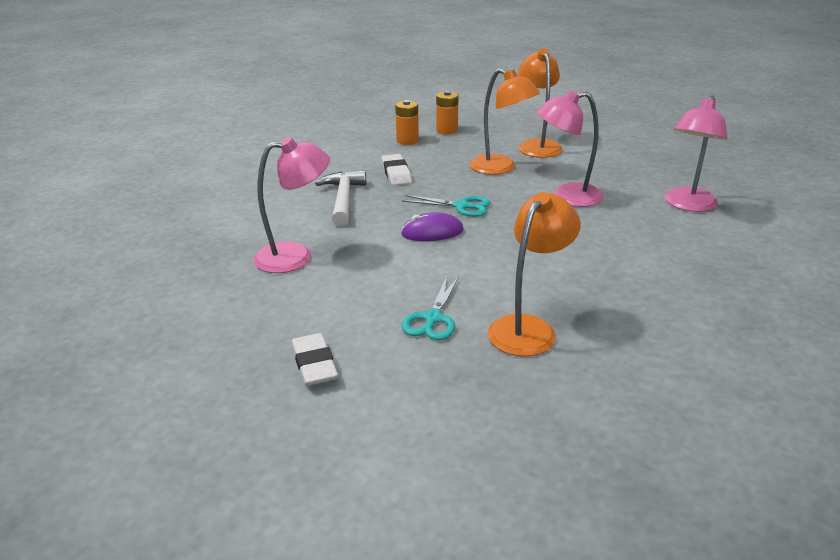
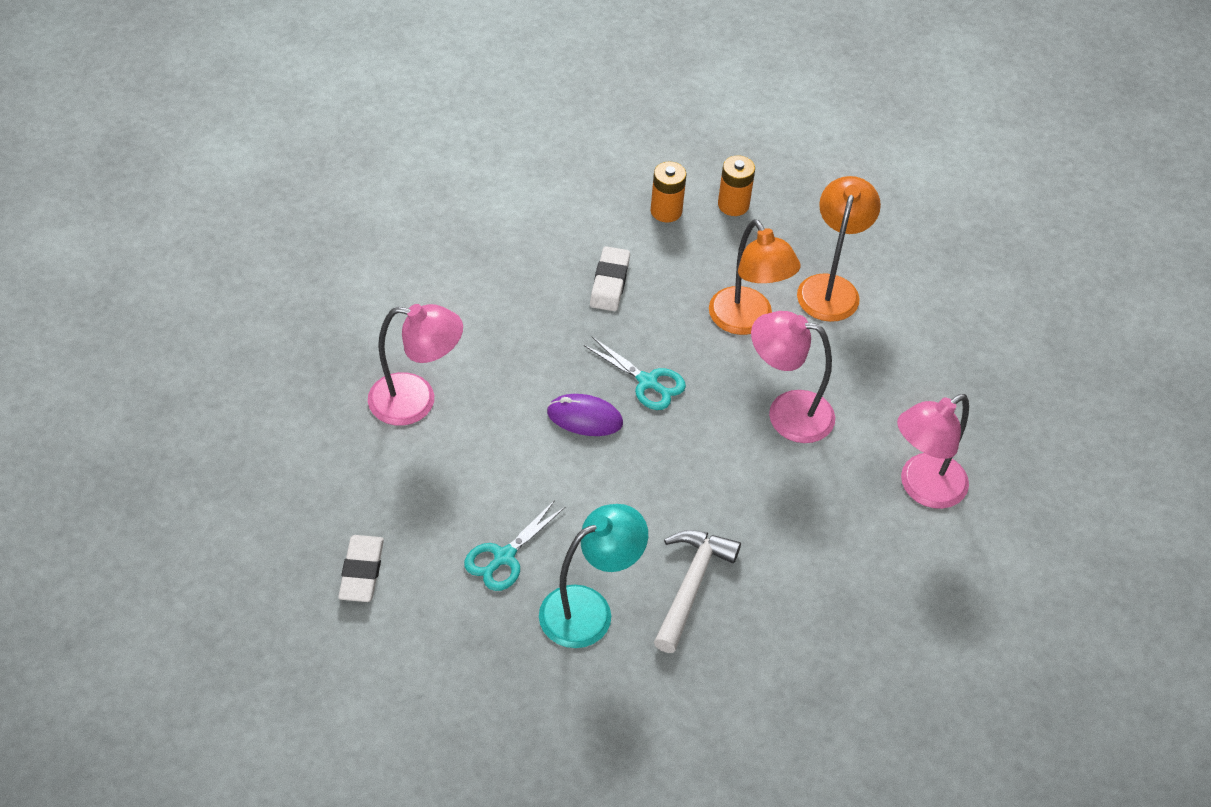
camera: 20 degrees right, 20 degrees up
white hammer [315,170,366,226] -> white hammer moved to [654,530,741,653]
orange lamp [488,192,581,356] -> turquoise lamp [539,504,648,648]

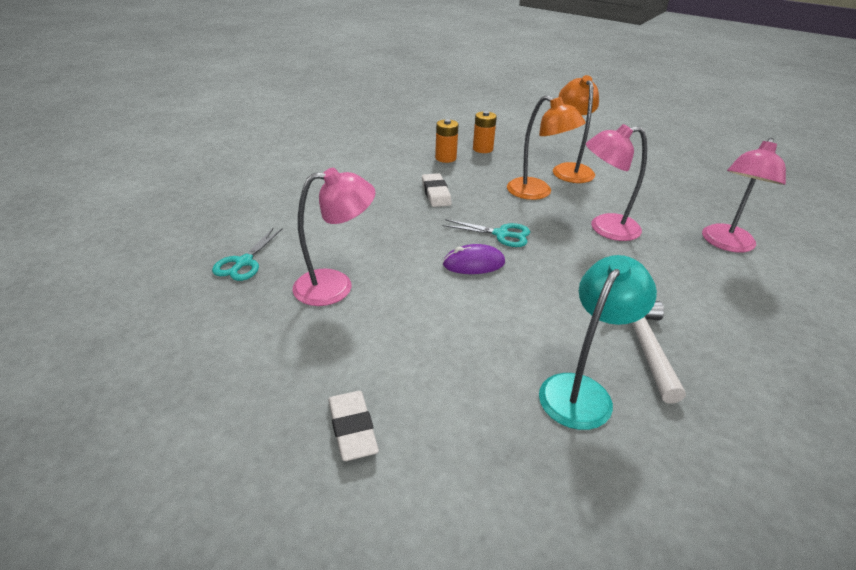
camera: 20 degrees left, 15 degrees down
turquoise scissors [464,500,565,591] -> turquoise scissors moved to [212,227,283,281]

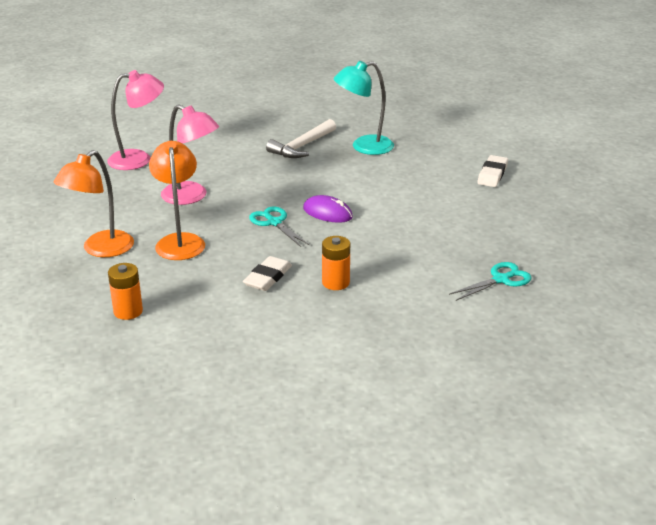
camera: 140 degrees left, 5 degrees down
pink lamp [293,168,376,306] -> none
orange battery [435,119,459,163] -> orange battery moved to [322,236,350,290]

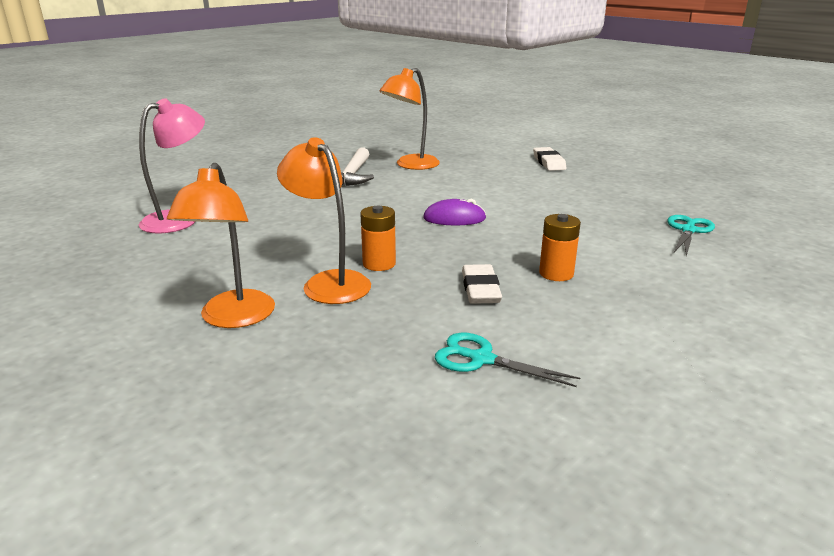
camera: 30 degrees left, 5 degrees down
orange battery [108,263,143,320] -> orange battery moved to [360,206,396,271]
pink lamp [161,104,219,205] -> none
turquoise scissors [249,206,310,247] -> turquoise scissors moved to [435,333,580,387]
turquoise lamp [334,61,394,155] -> orange lamp [380,68,440,170]

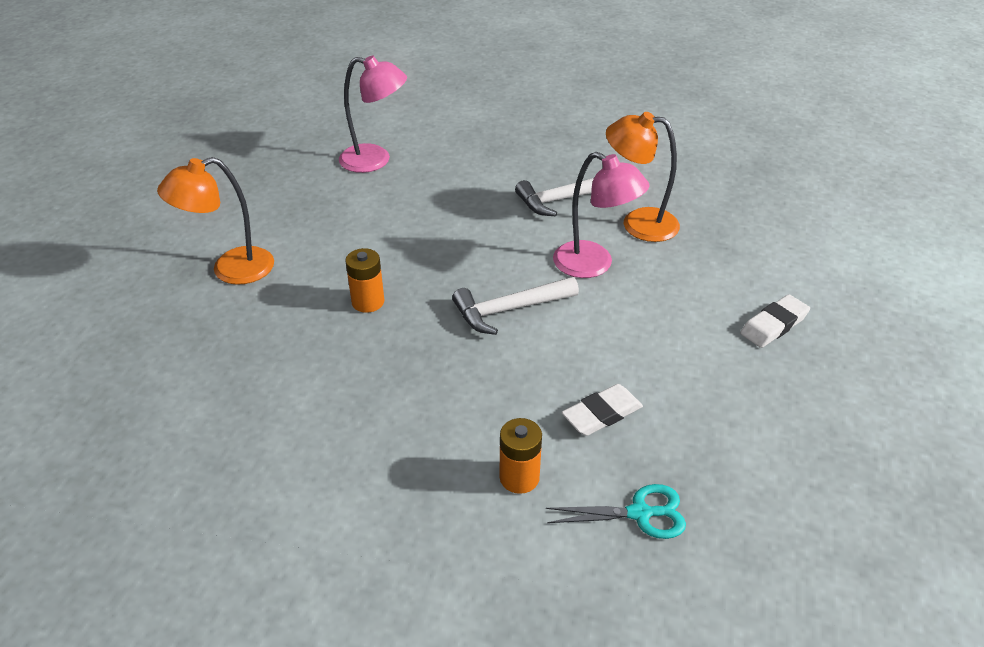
camera: 60 degrees right, 15 degrees up
orange lamp [277,137,371,304] -> none
purple mouse [423,199,486,226] -> white hammer [452,277,579,335]
turquoise scissors [435,333,580,387] -> none
white eraser [462,264,502,304] -> white eraser moved to [561,384,643,436]
orange battery [539,214,581,281] -> orange battery moved to [499,418,542,494]
none -> pink lamp [553,152,650,278]

